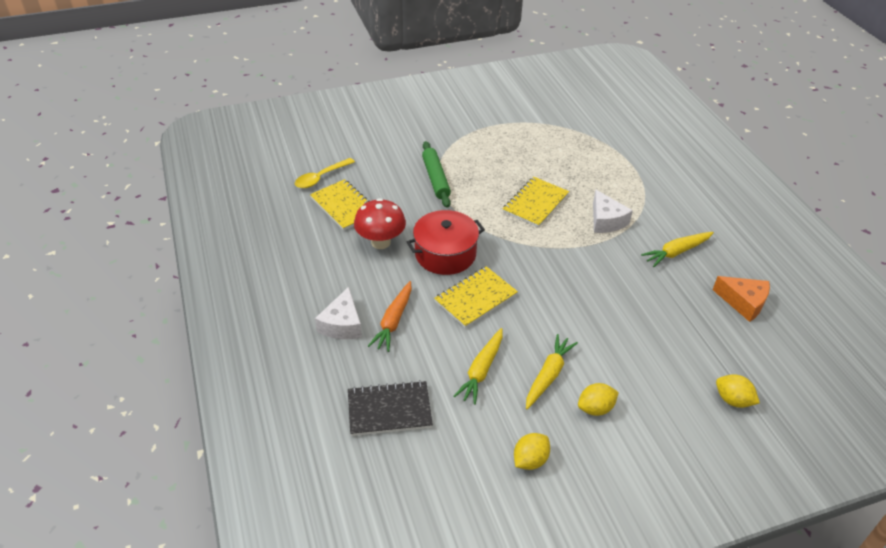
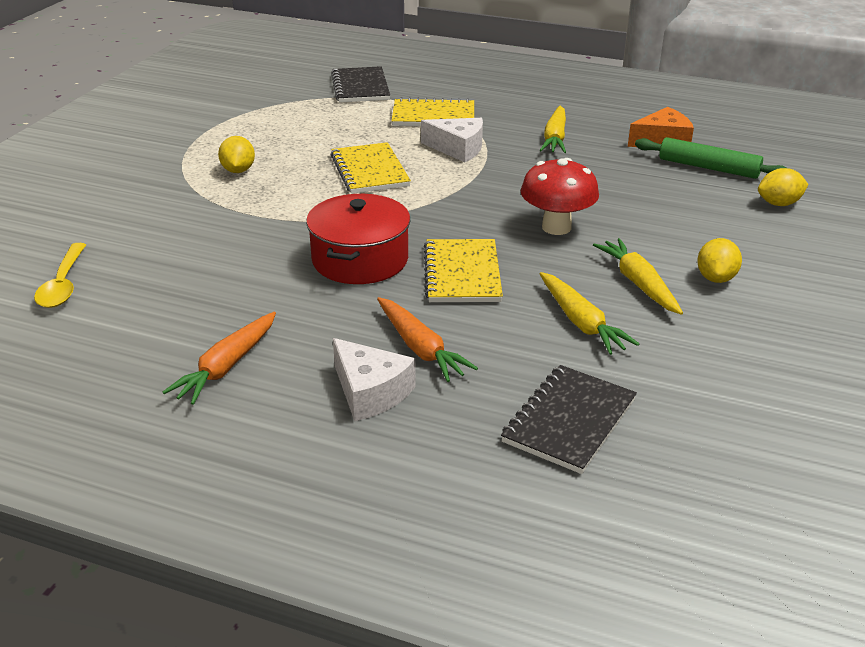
camera: 50 degrees left, 10 degrees down
yellow notebook [310,179,369,231] -> yellow notebook moved to [391,97,474,126]
red mushroom [354,198,406,249] -> red mushroom moved to [521,158,599,235]
green rolling pin [422,141,451,208] -> green rolling pin moved to [635,137,786,179]
yellow lemon [514,433,550,470] -> yellow lemon moved to [218,136,255,173]
none -> orange carrot [163,312,276,405]
none -> black notebook [331,66,390,103]

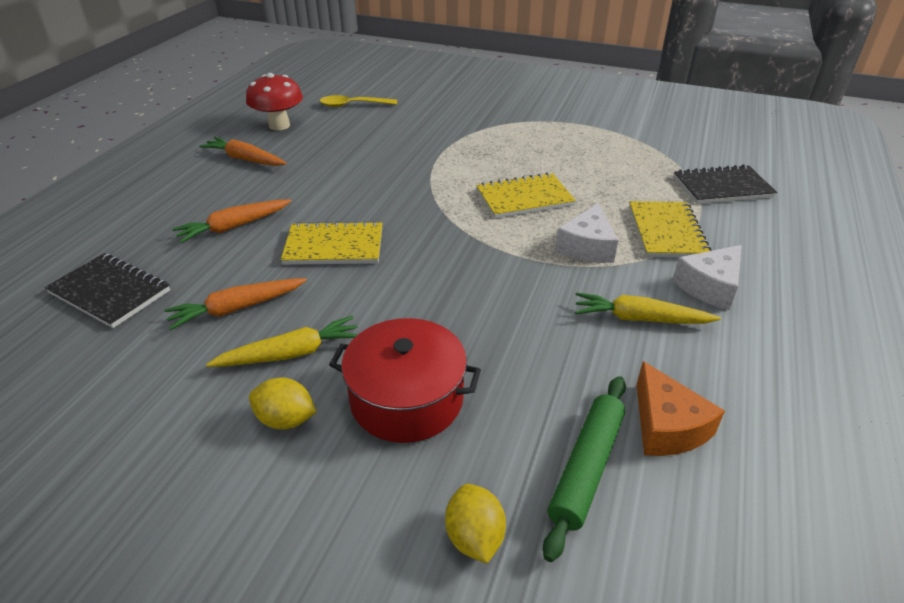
camera: 90 degrees right, 5 degrees up
yellow lemon [218,136,255,173] -> none
red pot [306,194,410,284] -> red pot moved to [329,318,481,443]
white cheese [333,338,416,421] -> white cheese moved to [672,245,742,310]
red mushroom [521,158,599,235] -> red mushroom moved to [246,73,303,130]
yellow carrot [540,272,639,355] -> orange carrot [164,278,307,330]

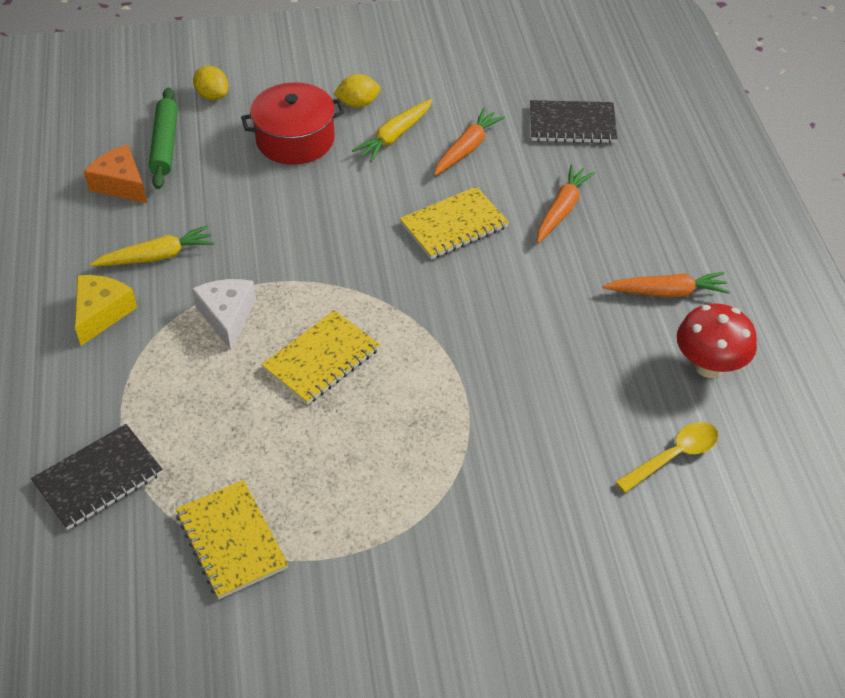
camera: 150 degrees right, 10 degrees up
yellow notebook [629,201,711,257] -> yellow notebook moved to [176,480,288,599]
white cheese [672,245,742,310] -> yellow cheese [75,275,137,346]

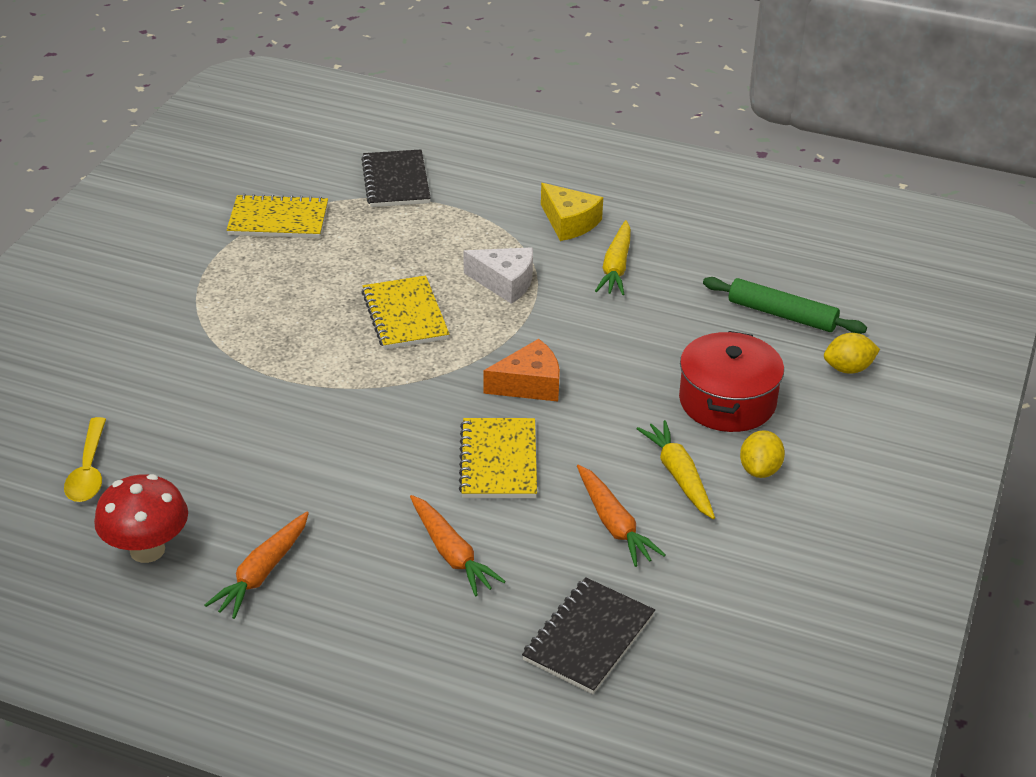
camera: 120 degrees right, 10 degrees down
orange cheese [84,144,147,203] -> orange cheese moved to [483,339,560,402]

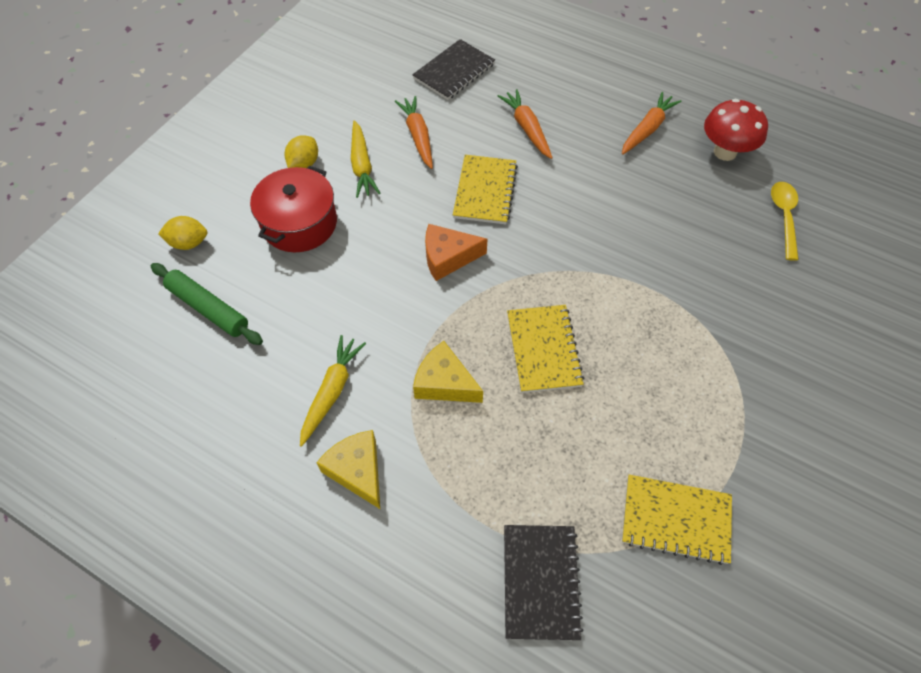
camera: 170 degrees left, 20 degrees up
white cheese [464,247,533,304] -> yellow cheese [413,341,483,403]

